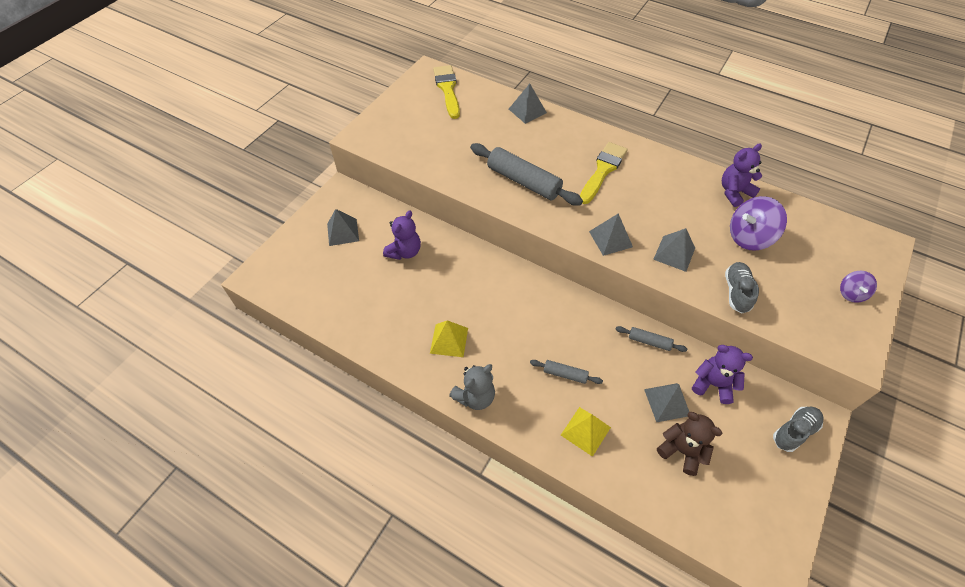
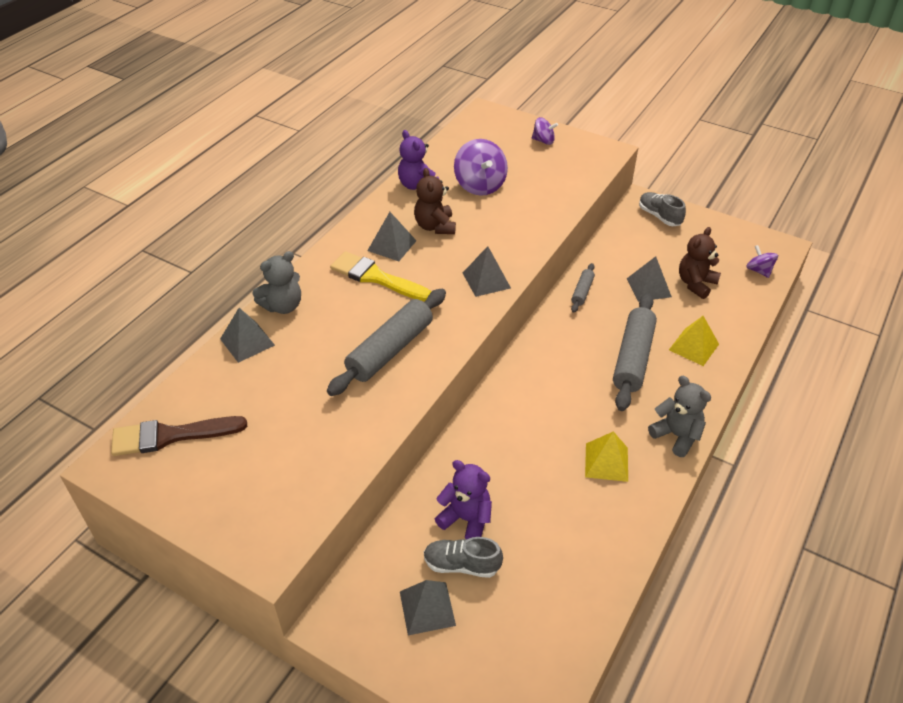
camera: 90 degrees left, 10 degrees down
yellow brush [433,65,460,119] -> brown brush [111,416,247,456]
grey rolling pin [530,360,603,384] -> grey rolling pin [613,293,657,411], size x2.02
grey pyramid [653,228,695,272] -> grey pyramid moved to [367,212,416,261]
purple teddy bear [692,345,753,404] -> none
grey shoe [725,262,759,313] -> grey shoe moved to [424,537,503,578]
none -> grey teddy bear [252,251,301,314]
none -> brown teddy bear [414,168,456,234]
none -> purple spinning top [746,245,778,278]

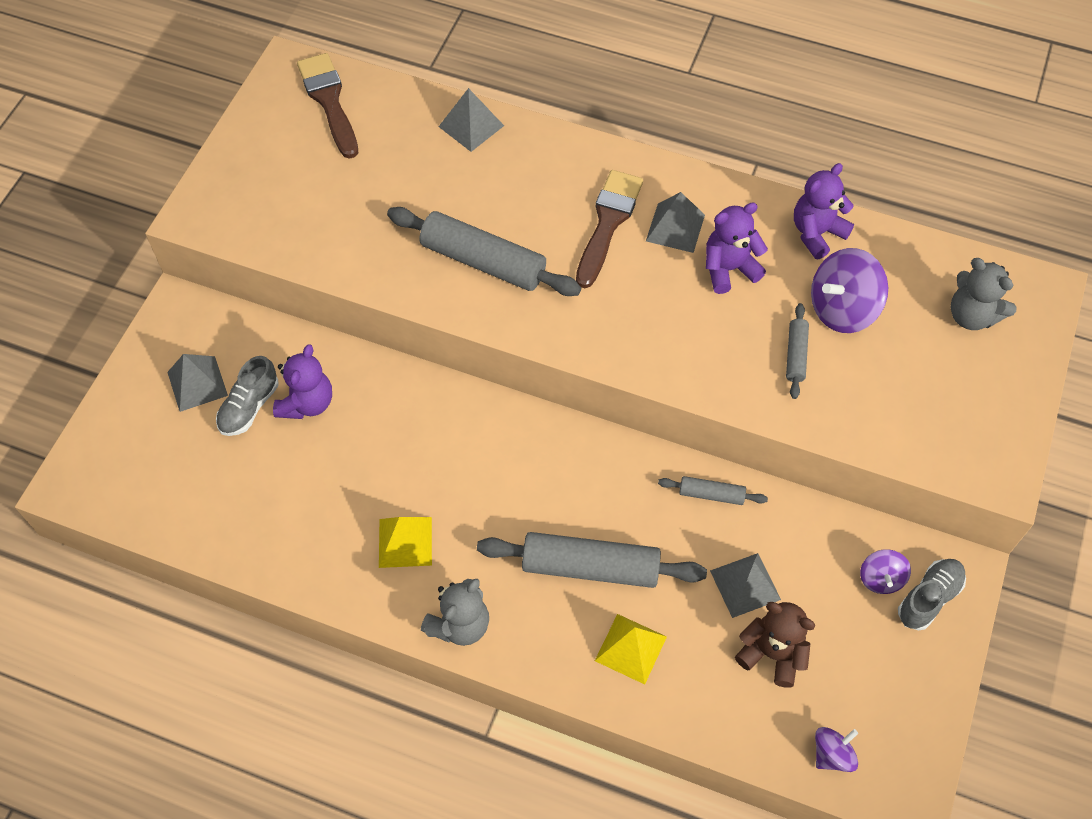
camera: 80 degrees right, 15 degrees up
grey teddy bear [252,251,301,314] -> grey teddy bear moved to [950,258,1017,330]
yellow brush [330,251,431,301] -> brown brush [576,170,643,288]
brown teddy bear [414,168,456,234] -> purple teddy bear [706,202,768,294]
grey shoe [424,537,503,578] -> grey shoe turned 150 degrees counterclockwise [216,356,279,436]
grey pyramid [463,246,511,297] -> none
purple spinning top [532,117,558,145] -> purple spinning top moved to [860,549,911,594]
none -> grey rolling pin [786,303,809,399]

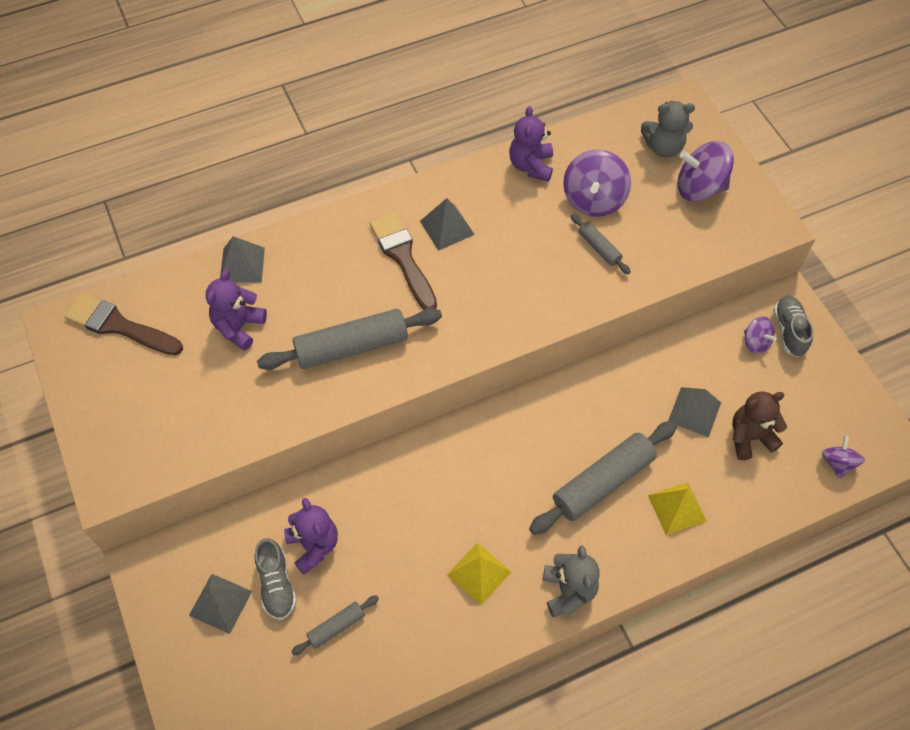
camera: 45 degrees left, 0 degrees up
grey rolling pin [658,476,768,505] -> grey rolling pin moved to [291,595,379,655]
purple teddy bear [706,202,768,294] -> purple teddy bear moved to [206,270,267,351]
none -> purple spinning top [678,141,734,202]

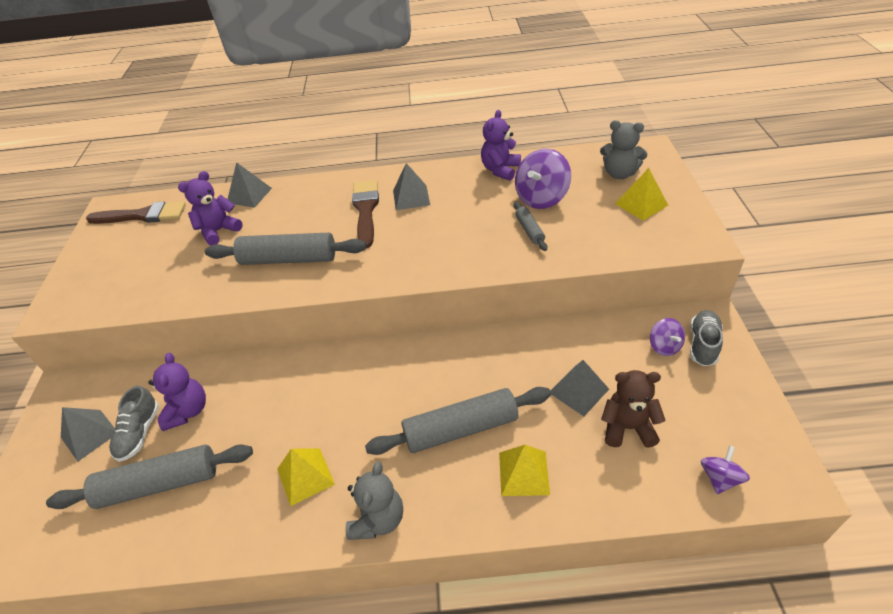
camera: 25 degrees right, 15 degrees down
brown brush [64,293,183,355] -> brown brush turned 135 degrees clockwise [86,201,186,224]
grey rolling pin [291,595,379,655] -> grey rolling pin [46,445,253,509], size x2.02
purple spinning top [678,141,734,202] -> yellow pyramid [615,168,668,221]

